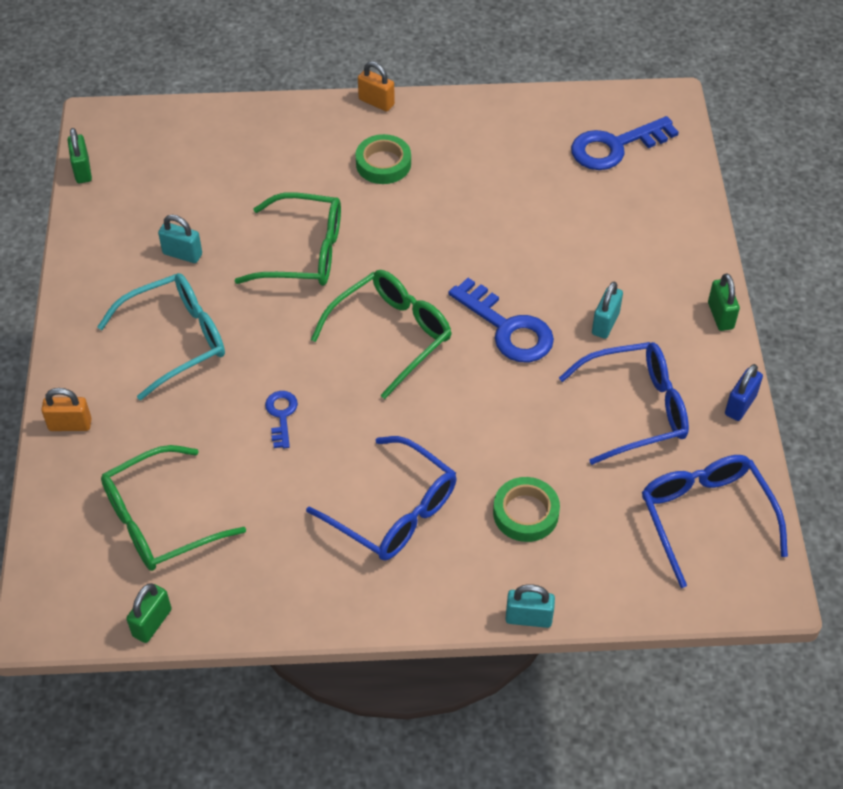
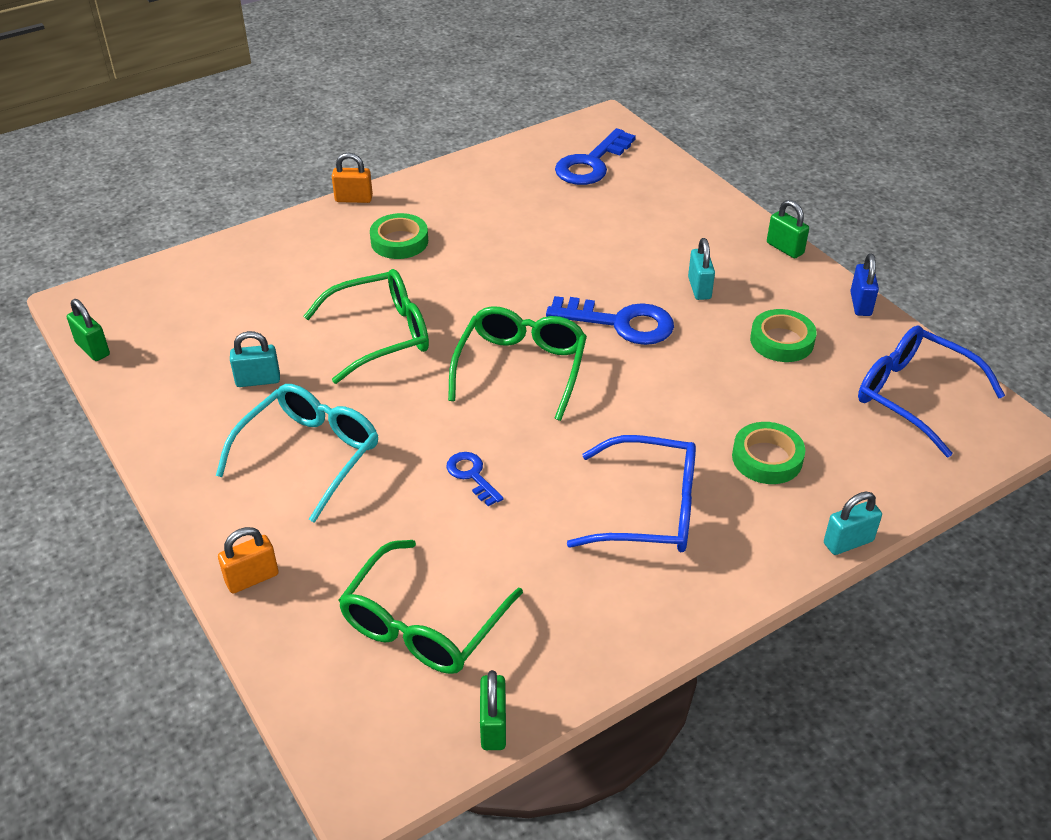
camera: 30 degrees left, 10 degrees down
blue glasses [559,342,689,465] -> green tape [750,309,817,362]

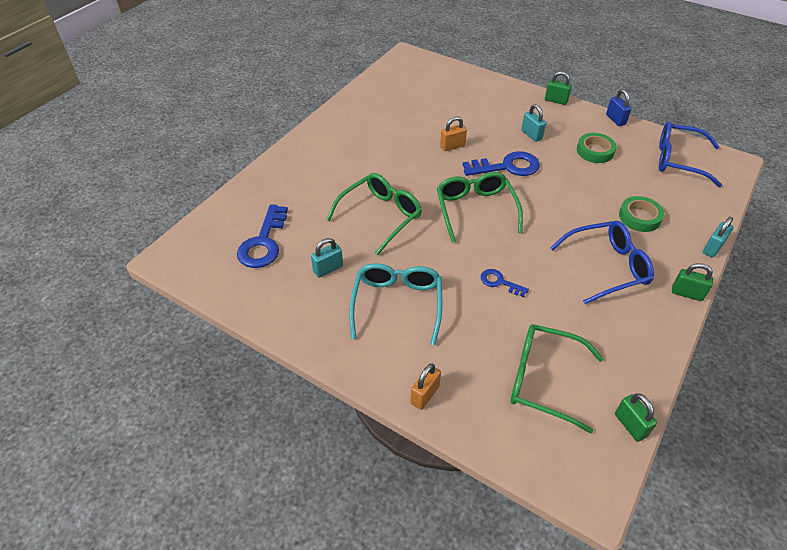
camera: 25 degrees left, 5 degrees up
green padlock [67,299,110,361] -> green padlock moved to [672,263,713,301]
orange padlock [332,152,373,203] -> orange padlock moved to [440,116,467,151]
green glasses [338,540,523,674] -> green glasses turned 105 degrees clockwise [511,324,604,433]
green tape [370,213,428,259] -> none
blue key [555,128,636,185] -> blue key moved to [237,204,288,268]

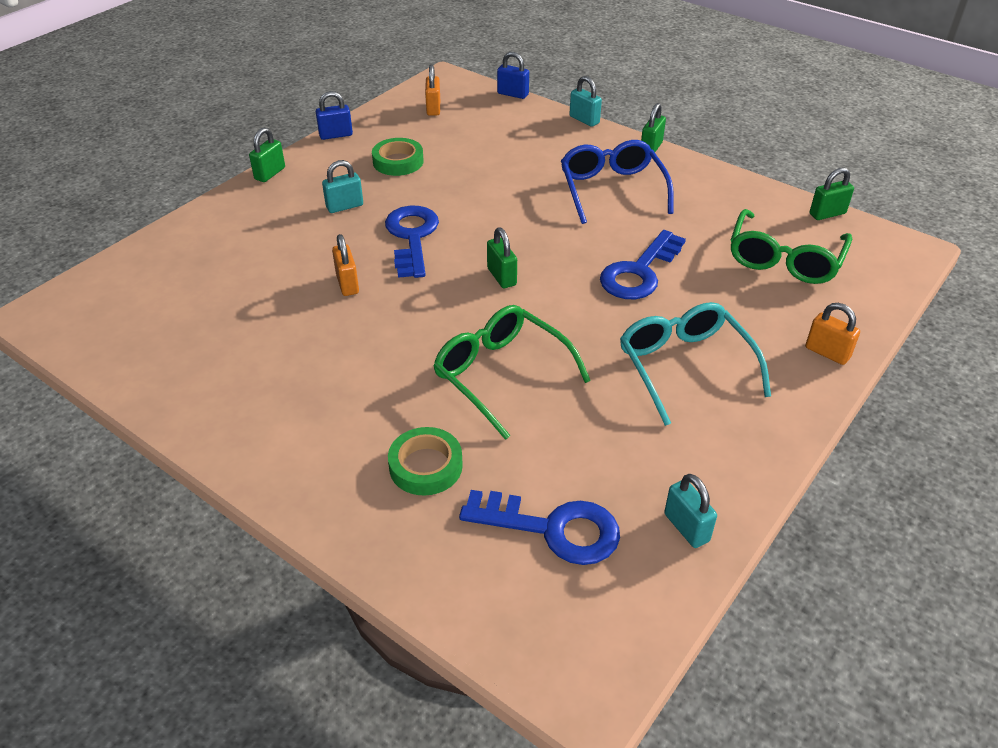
camera: 85 degrees left, 5 degrees down
turquoise padlock [311,238,343,278] -> turquoise padlock moved to [664,474,717,548]
turquoise glasses [349,263,442,345] -> turquoise glasses turned 60 degrees clockwise [620,302,771,426]
green glasses [437,172,523,243] -> green padlock [487,227,517,288]
blue key [481,269,529,297] -> blue key [600,230,686,299], size x1.87
green tape [619,196,664,232] -> green tape moved to [388,427,463,496]
blue glasses [659,121,722,187] -> orange padlock [425,65,440,116]
none -> blue padlock [497,52,529,99]

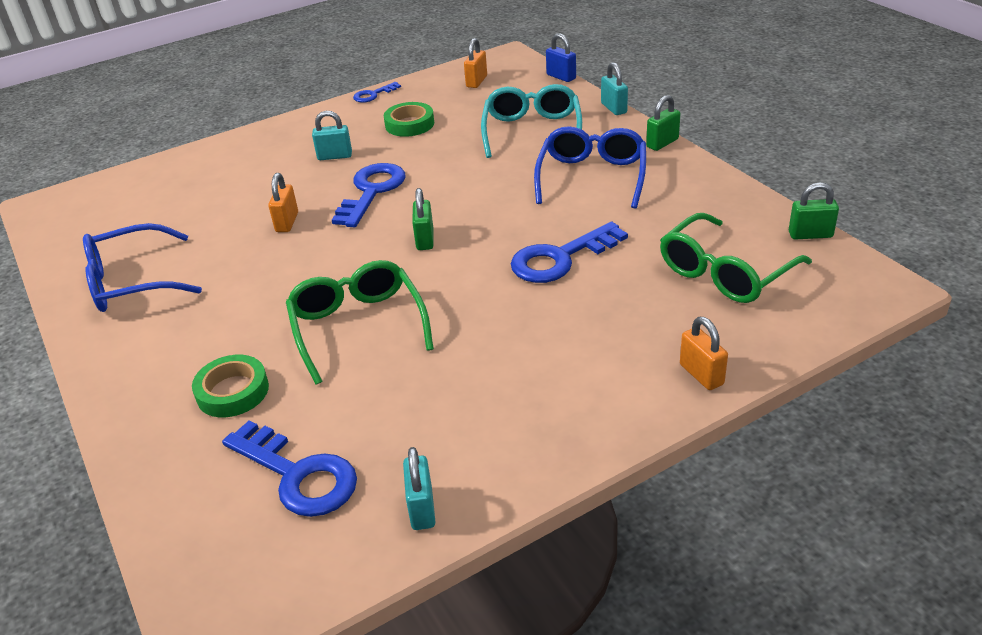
camera: 25 degrees right, 5 degrees down
green padlock [249,128,285,182] -> none
blue padlock [316,91,353,140] -> blue key [353,82,401,103]
turquoise glasses [620,302,771,426] -> turquoise glasses moved to [481,84,582,158]
none -> blue glasses [83,223,202,312]

